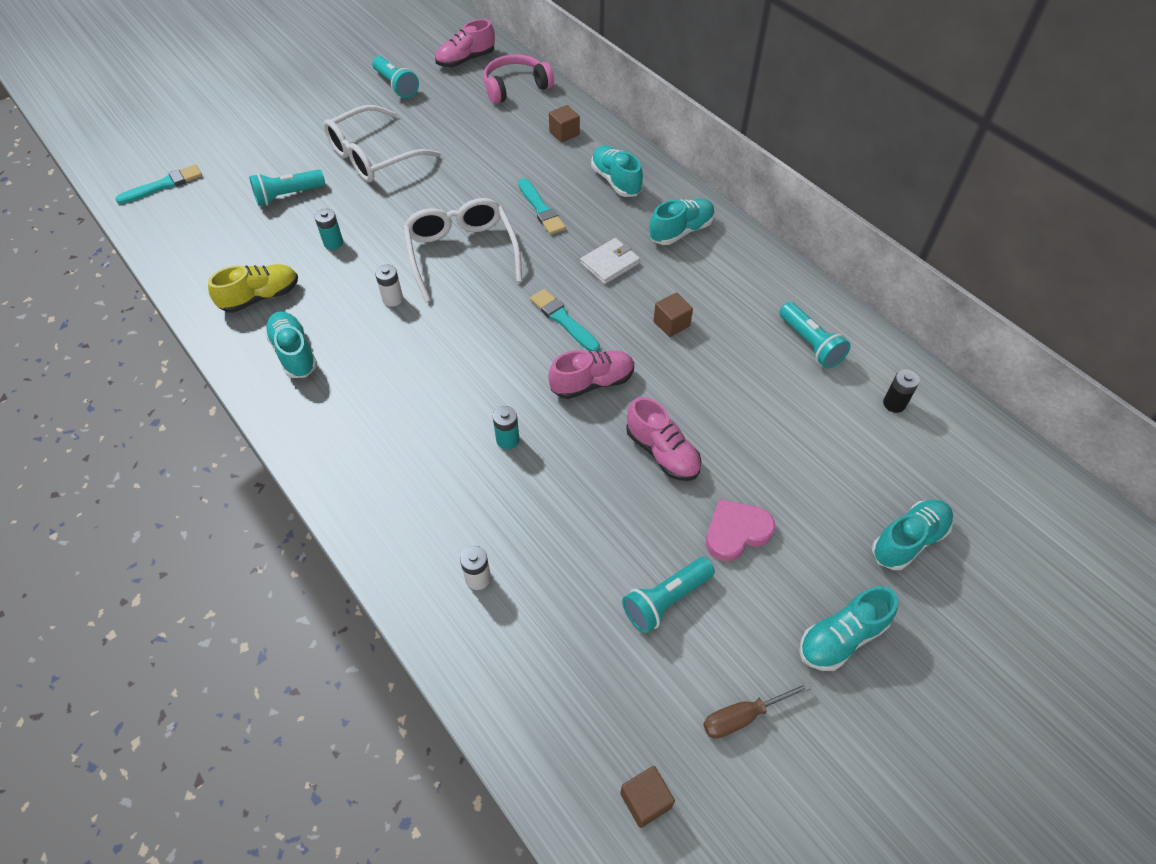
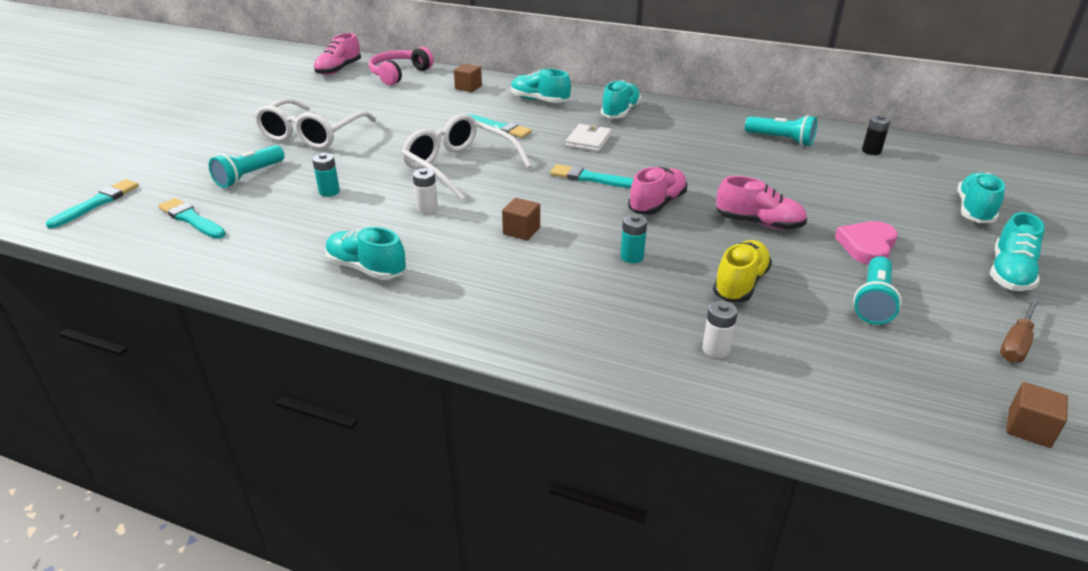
camera: 30 degrees left, 20 degrees down
yellow shoe [208,264,298,313] -> yellow shoe moved to [713,240,772,302]
turquoise flashlight [372,56,419,98] -> none
brown cube [653,292,693,337] -> brown cube moved to [502,198,540,241]
none -> turquoise brush [158,198,226,239]

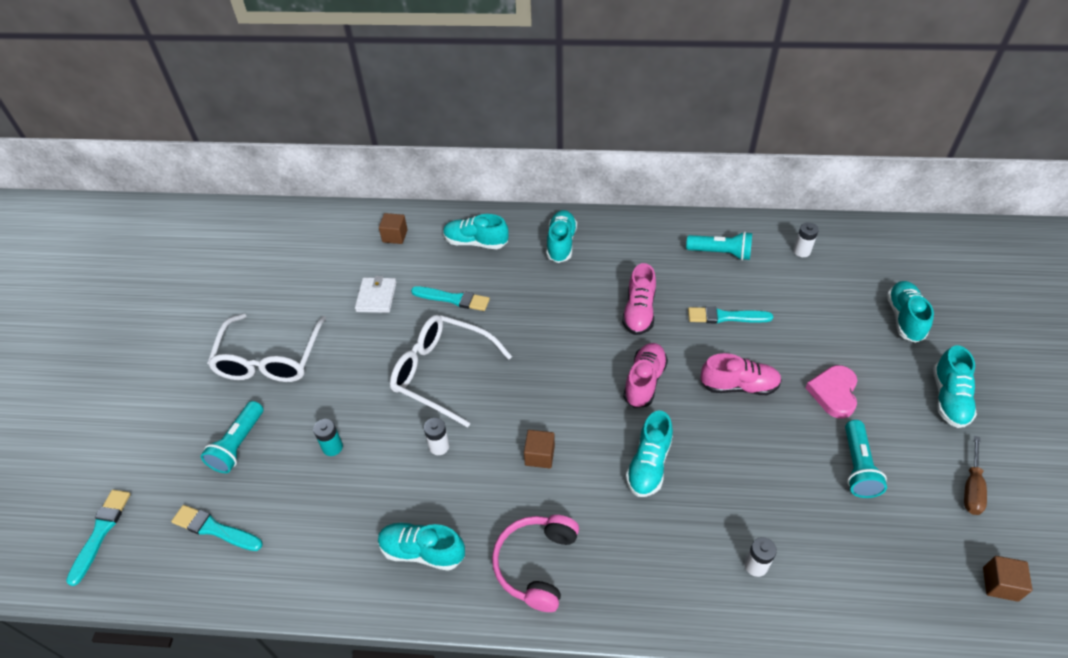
camera: 15 degrees left, 15 degrees up
pink shoe [314,33,361,75] -> pink shoe moved to [622,263,656,335]
pink headphones [369,47,434,85] -> pink headphones moved to [492,515,579,612]
turquoise brush [550,164,633,189] -> turquoise brush moved to [688,306,773,323]
white wallet [566,124,612,152] -> white wallet moved to [355,276,397,313]
turquoise battery [620,214,647,263] -> turquoise shoe [626,411,673,497]
yellow shoe [713,240,772,302] -> none
black battery [862,115,891,155] -> white battery [793,222,819,257]

